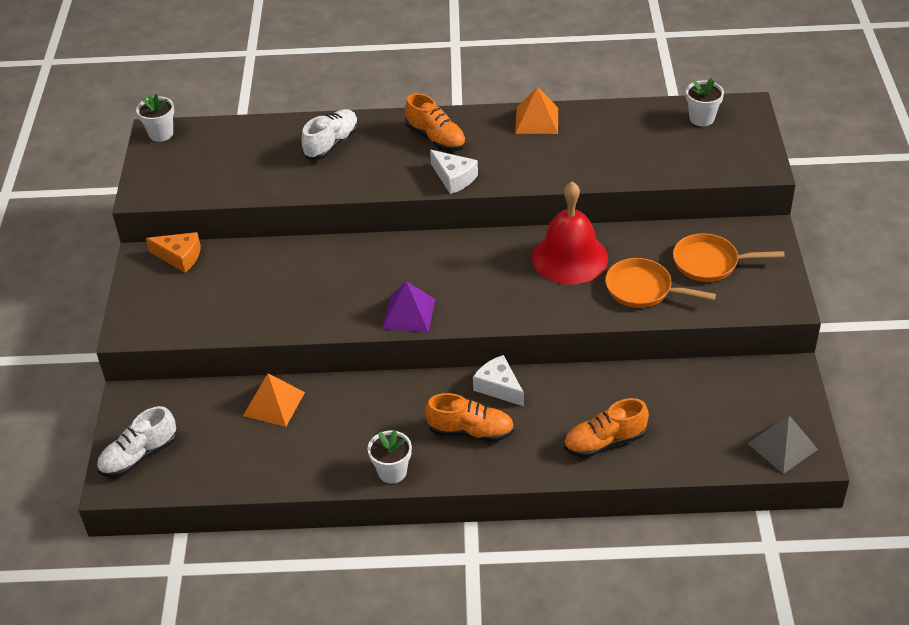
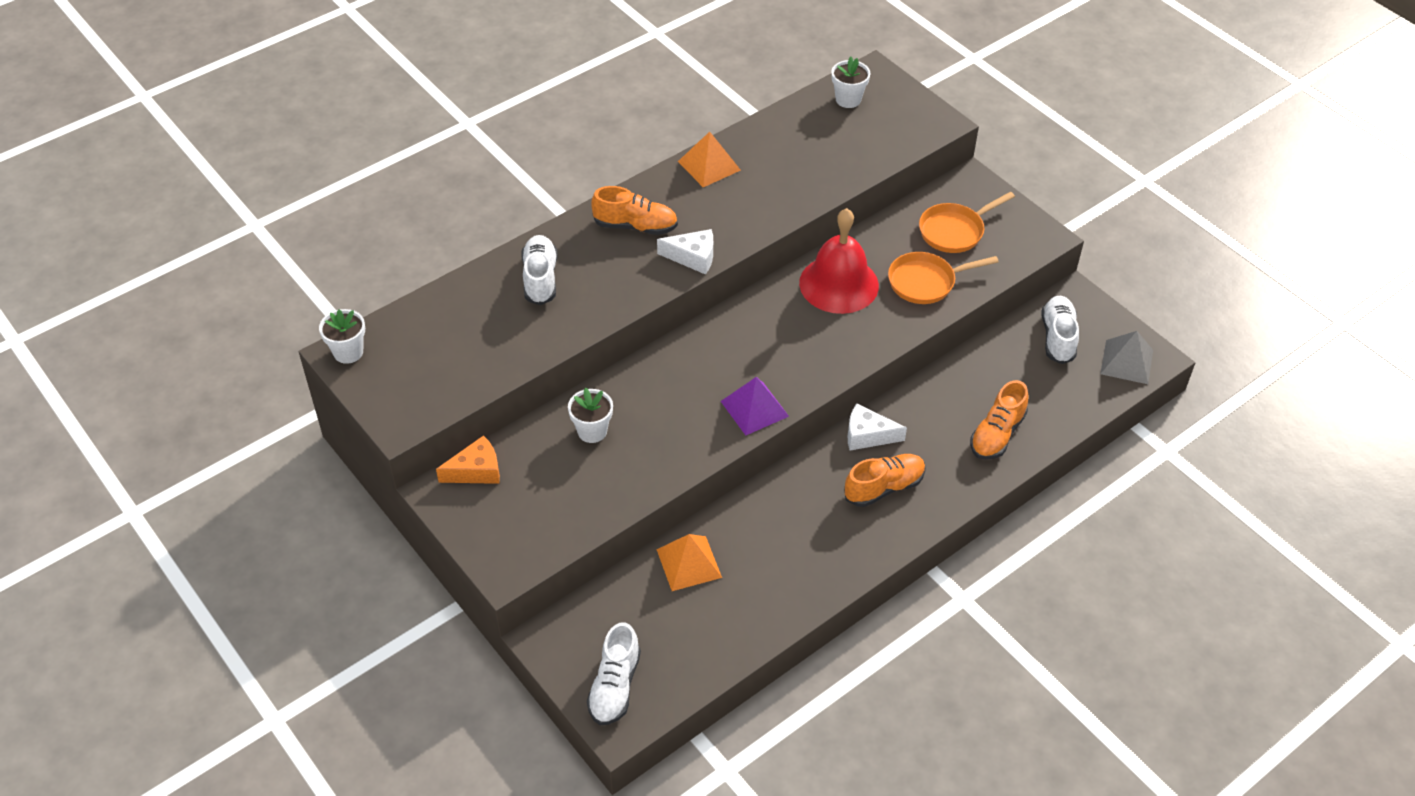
camera: 40 degrees left, 5 degrees up
white flower pot [368,430,412,484] -> white flower pot moved to [568,388,613,443]
none -> white shoe [1042,296,1079,364]

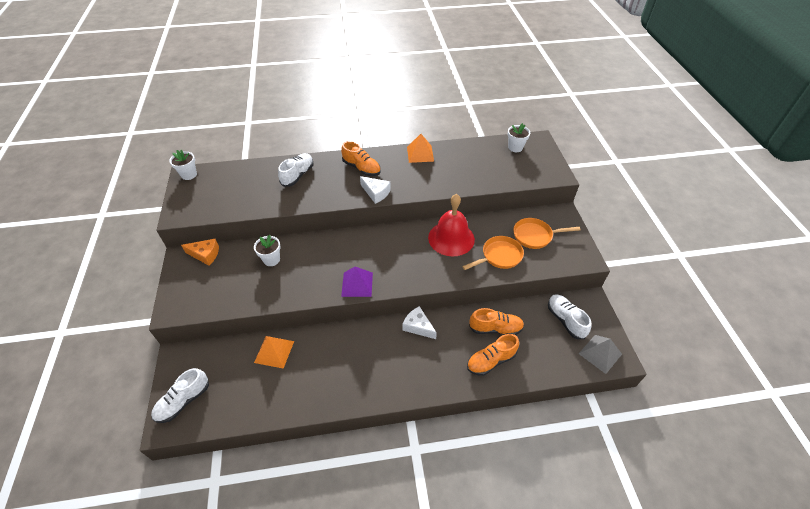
camera: 30 degrees right, 0 degrees up
orange shoe [844,454,926,507] -> orange shoe moved to [469,308,524,335]
orange pan [888,252,999,304] -> orange pan turned 135 degrees clockwise [462,236,524,270]
white shoe [1042,296,1079,364] -> white shoe turned 60 degrees counterclockwise [548,294,591,339]

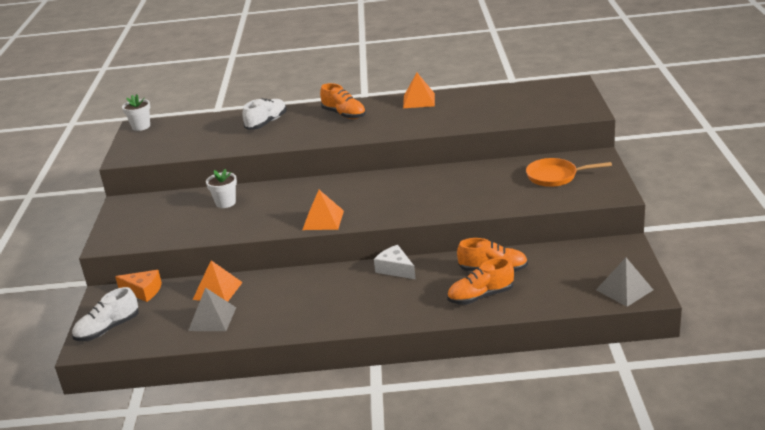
camera: 10 degrees right, 20 degrees down
orange cheese [181,239,219,266] -> orange cheese moved to [115,270,162,302]
purple pyramid [341,267,373,297] -> orange pyramid [302,190,344,230]
white cheese [360,176,391,204] -> none
red bell [428,194,475,256] -> none
orange pan [462,236,524,270] -> none
white flower pot [507,123,530,152] -> none
white shoe [548,294,591,339] -> none
none -> grey pyramid [188,288,236,331]

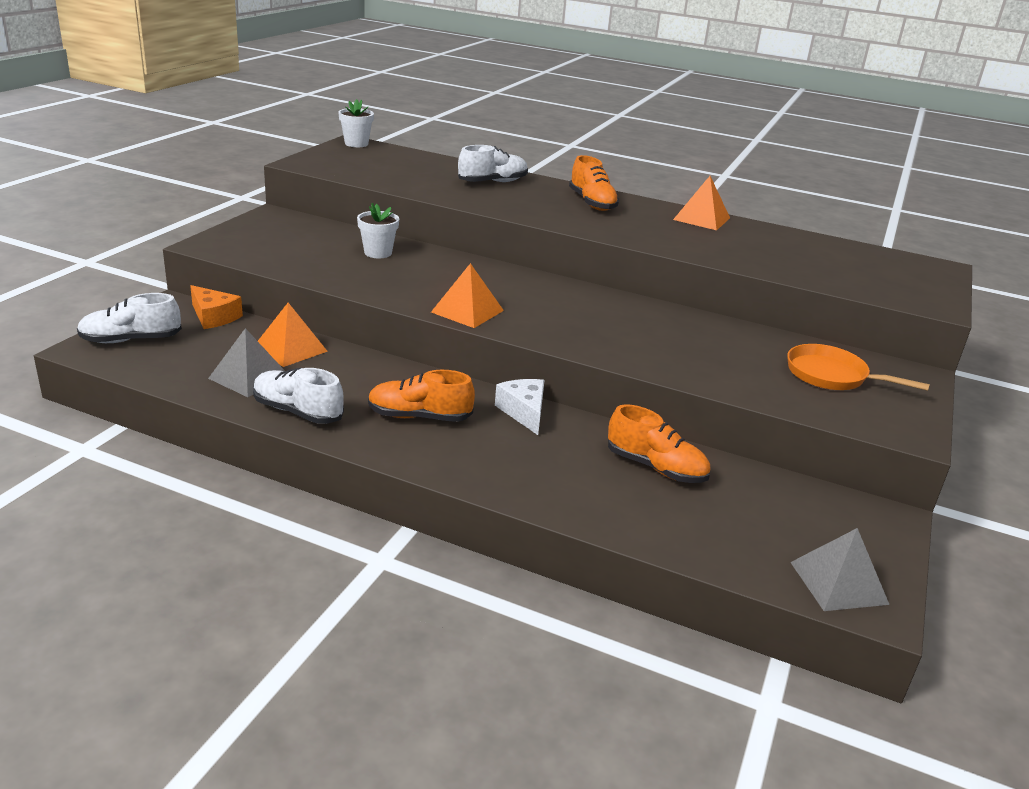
camera: 20 degrees right, 0 degrees up
orange shoe [447,258,514,305] -> orange shoe moved to [368,370,475,422]
none -> white shoe [253,368,344,424]

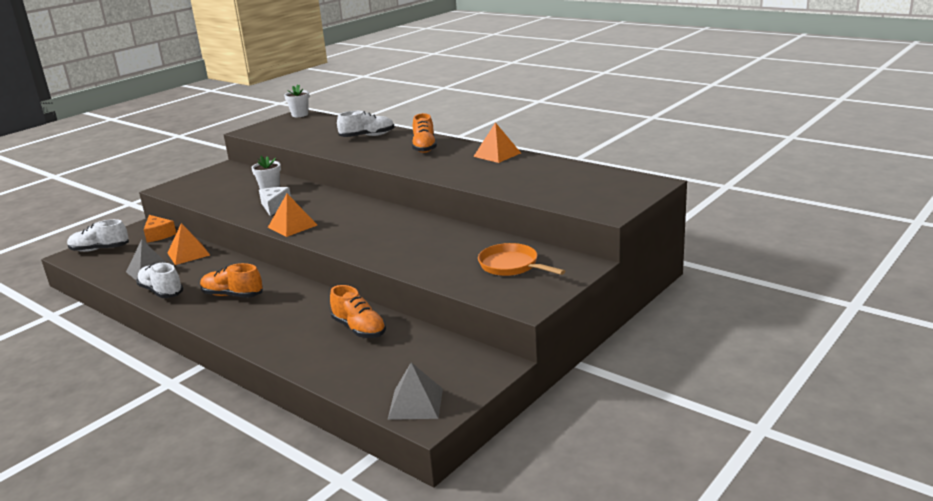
camera: 20 degrees right, 5 degrees down
white cheese [495,379,544,435] -> white cheese moved to [259,187,291,216]

